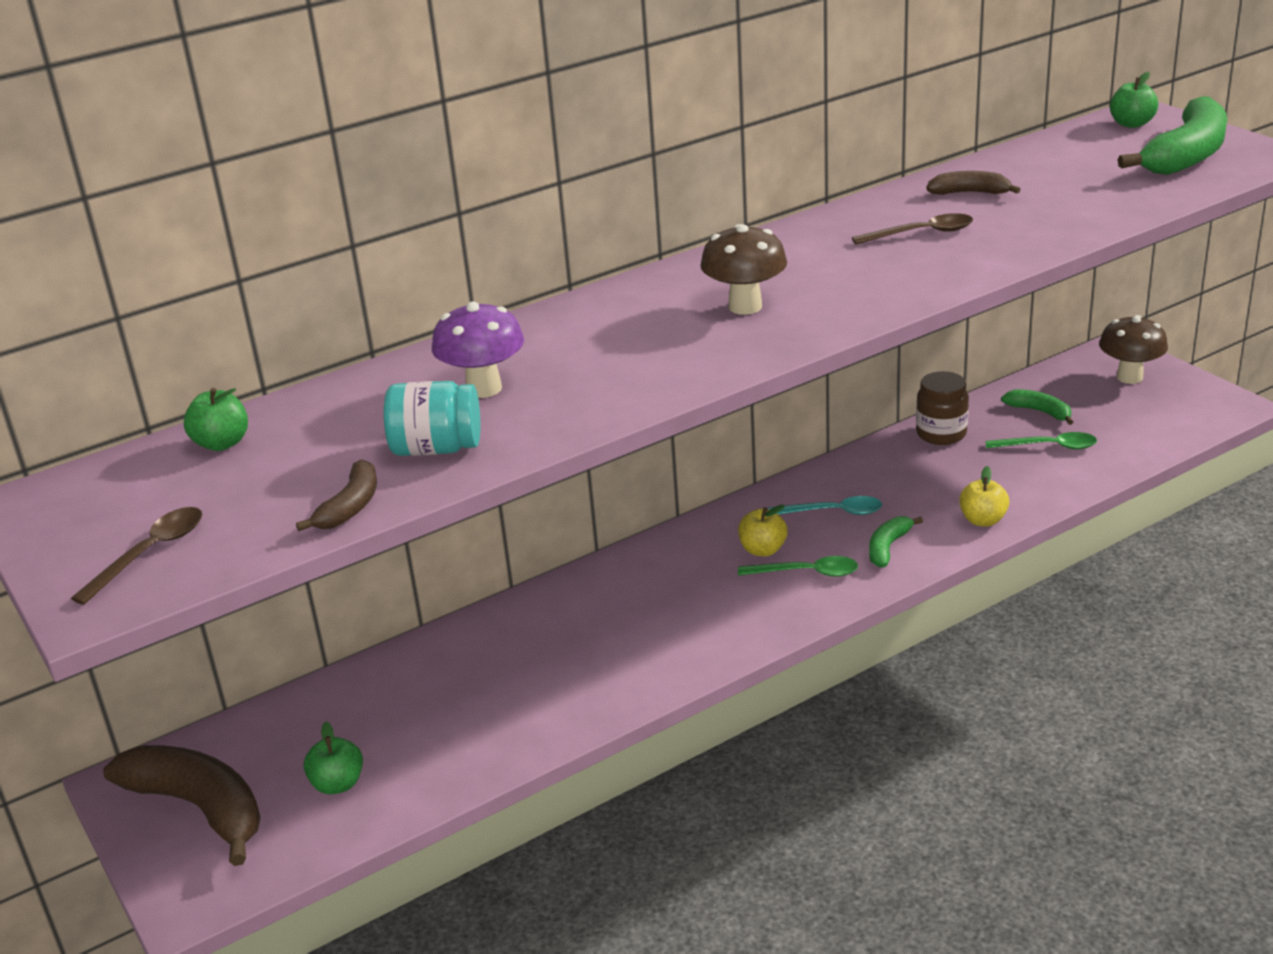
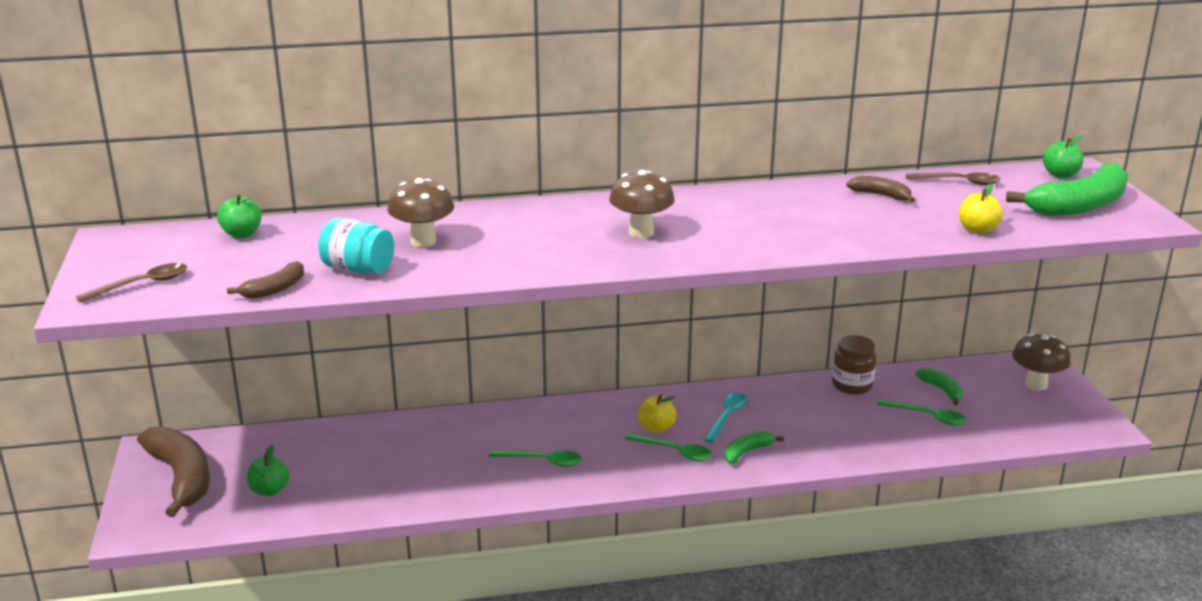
camera: 20 degrees right, 5 degrees down
purple mushroom [432,301,524,398] -> brown mushroom [387,178,454,247]
turquoise spoon [768,496,882,515] -> turquoise spoon turned 90 degrees counterclockwise [704,393,748,443]
brown spoon [852,213,973,245] -> brown spoon moved to [906,172,1001,185]
yellow apple [959,466,1010,527] -> yellow apple moved to [959,183,1003,234]
none -> green spoon [489,450,582,467]

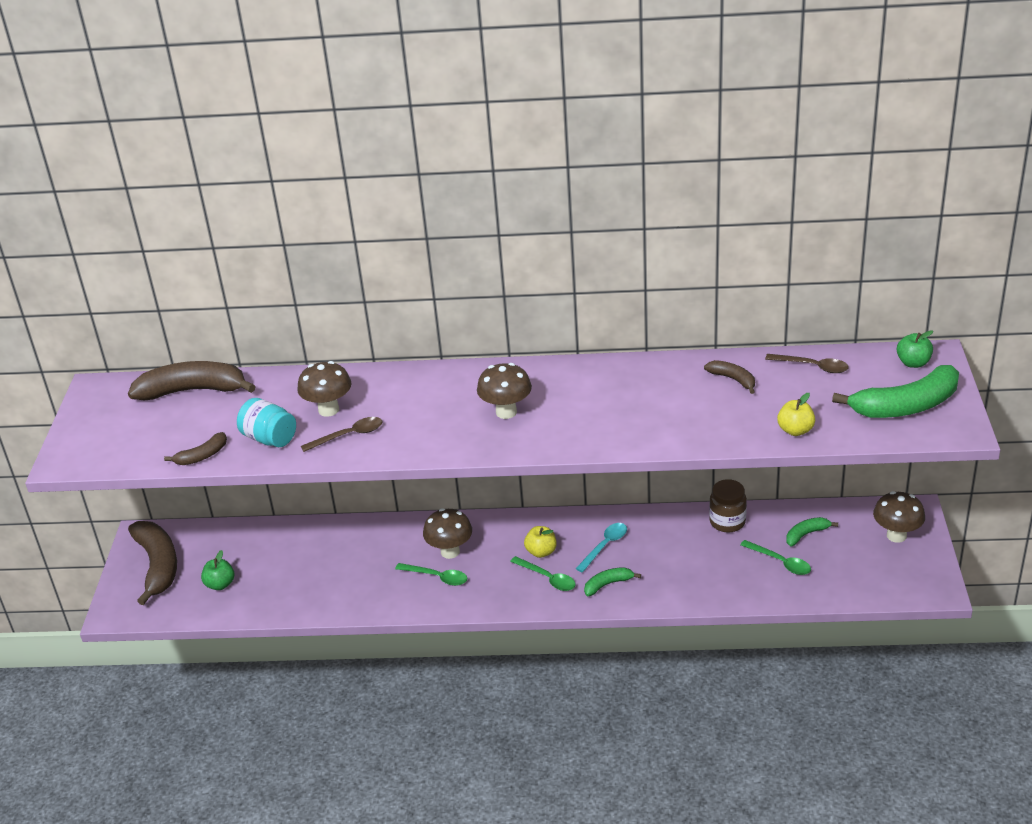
camera: 15 degrees right, 10 degrees up
brown spoon [76,263,187,302] -> brown spoon moved to [301,417,382,452]
green apple [217,194,262,238] -> brown banana [128,361,256,401]
green banana [915,368,963,405] -> green banana turned 105 degrees counterclockwise [786,517,838,546]
none -> brown mushroom [423,508,472,559]

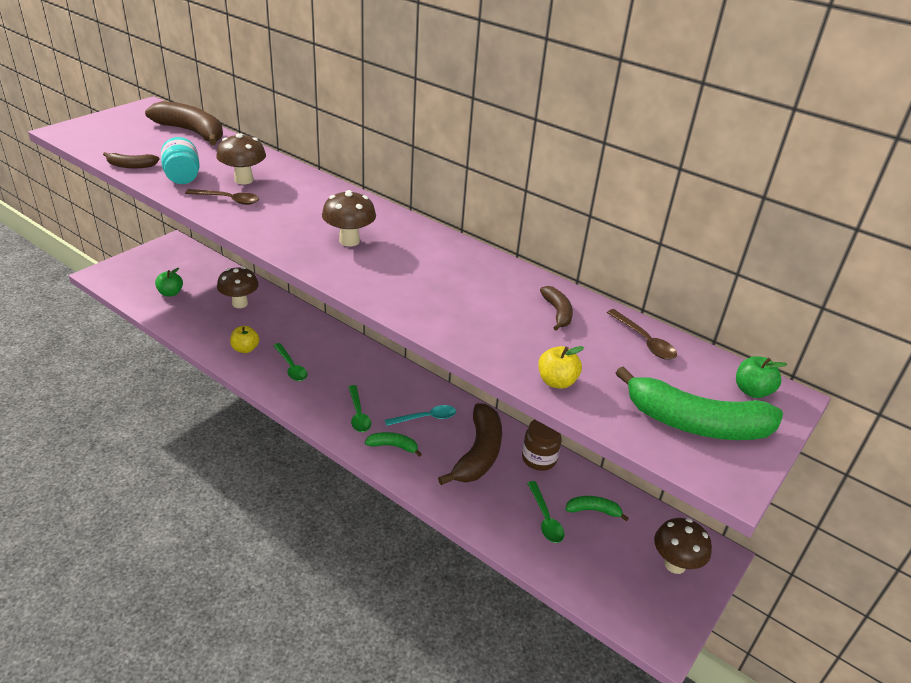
camera: 30 degrees right, 0 degrees up
brown banana [128,521,177,605] -> brown banana moved to [438,403,502,485]
brown mushroom [423,508,472,559] -> brown mushroom moved to [217,267,259,308]
yellow apple [524,526,557,558] -> yellow apple moved to [230,326,259,353]

